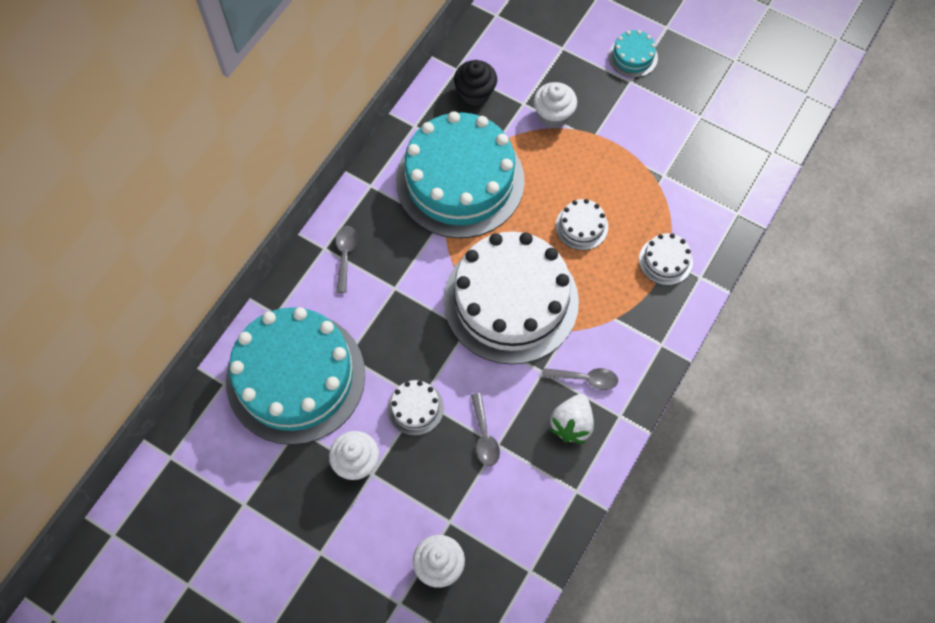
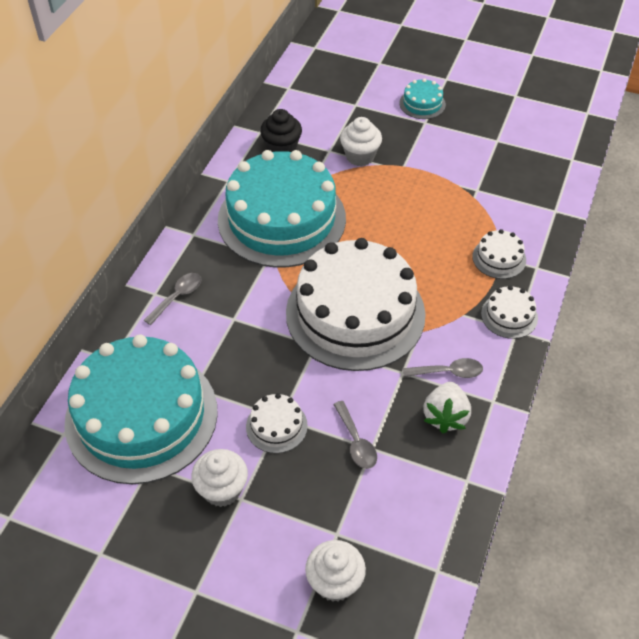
camera: 10 degrees left, 15 degrees down
grey spoon [336,226,357,293] -> grey spoon turned 45 degrees clockwise [144,273,202,325]
white cake [556,199,608,250] -> white cake moved to [481,286,538,339]

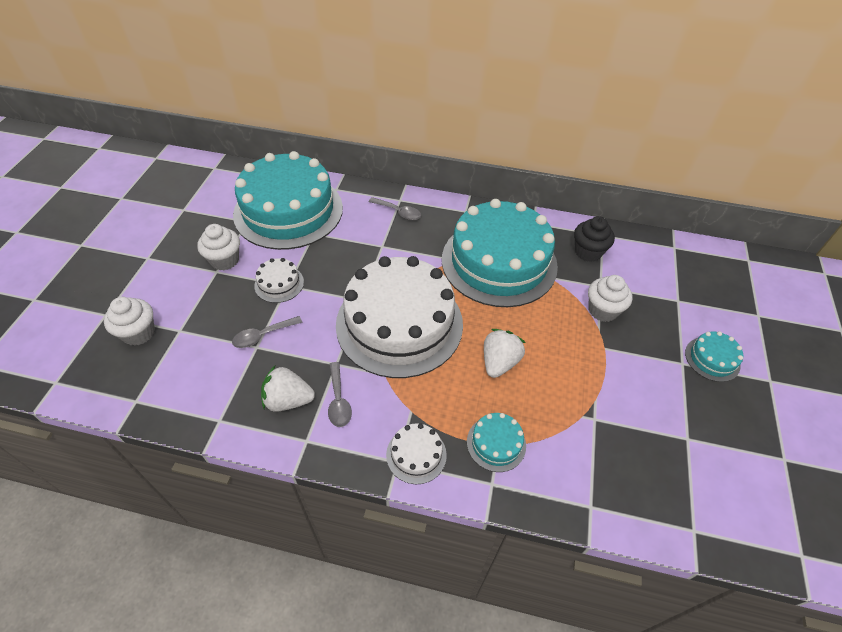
camera: 80 degrees right, 0 degrees up
white cake [472,229,526,279] -> turquoise cake [467,413,526,472]
none -> white strawberry [484,329,526,378]

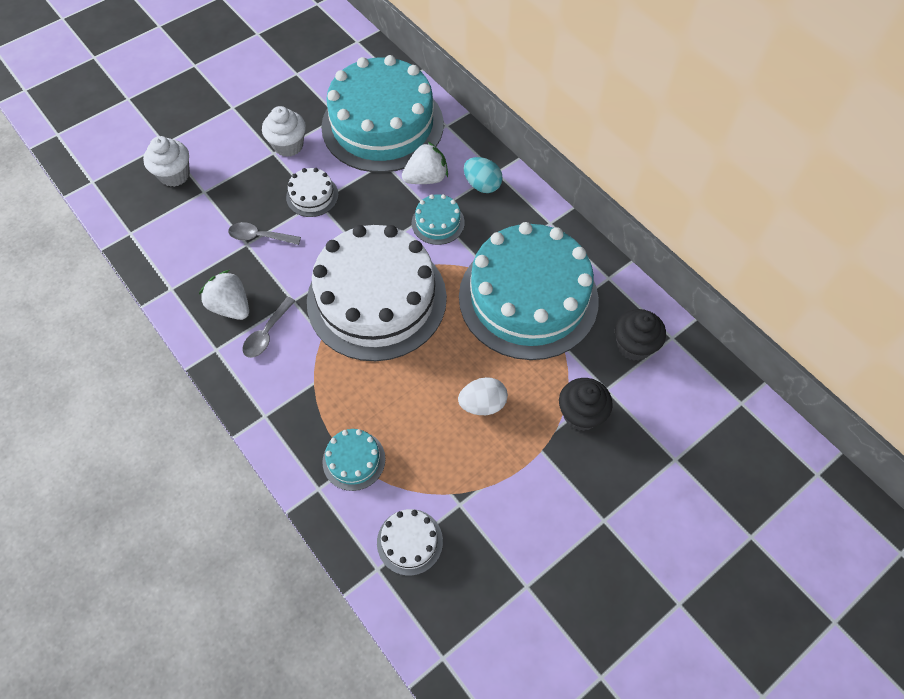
camera: 40 degrees right, 10 degrees up
grey spoon [369,197,421,220] -> turquoise egg [464,157,503,193]
white cake [386,423,447,484] -> white cake moved to [377,509,443,576]
white strawberry [484,329,526,378] -> white strawberry moved to [402,142,448,184]
white cupcake [588,275,632,322] -> black cupcake [559,378,613,431]
turquoise cake [685,331,743,382] -> turquoise cake moved to [412,194,465,245]
none -> white egg [458,377,508,415]

